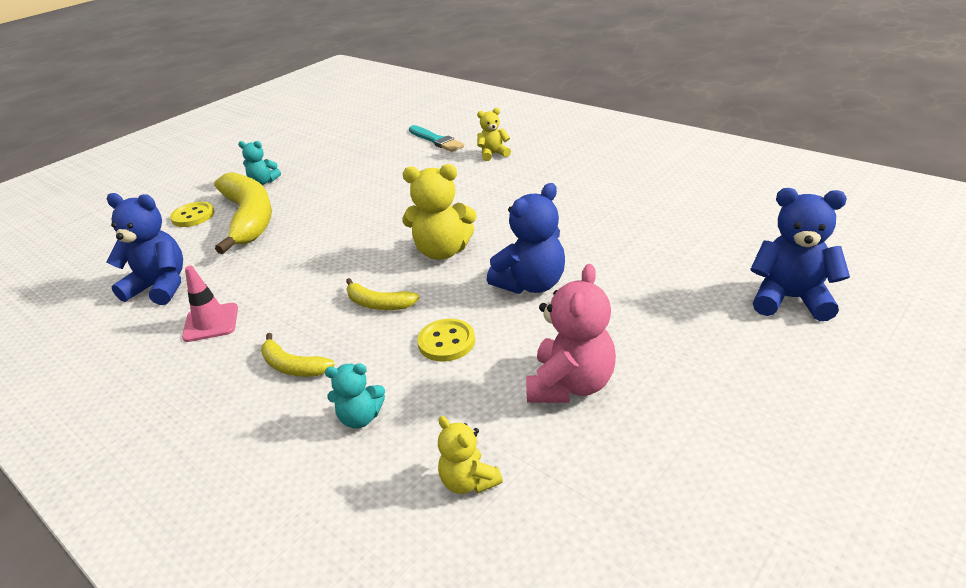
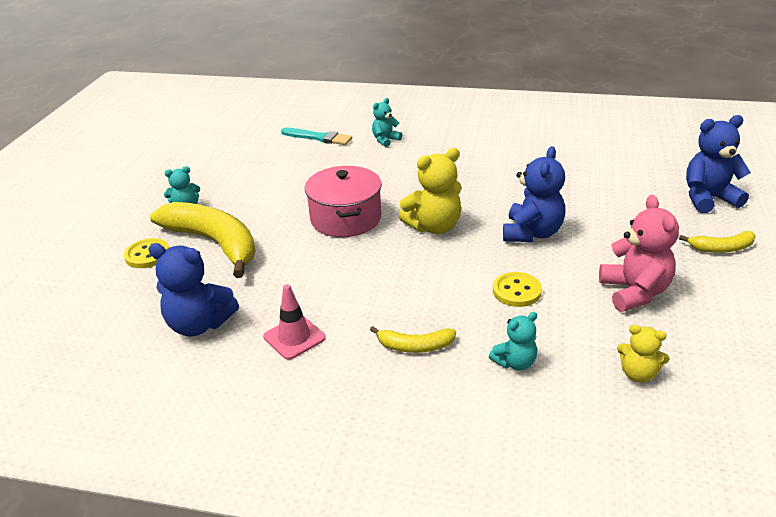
camera: 30 degrees left, 0 degrees up
blue teddy bear [107,193,183,305] -> blue teddy bear turned 150 degrees counterclockwise [149,243,239,337]
yellow banana [346,278,419,310] -> yellow banana moved to [679,231,756,253]
yellow teddy bear [477,108,511,161] -> turquoise teddy bear [372,98,402,147]
none -> pink pot [305,166,382,237]

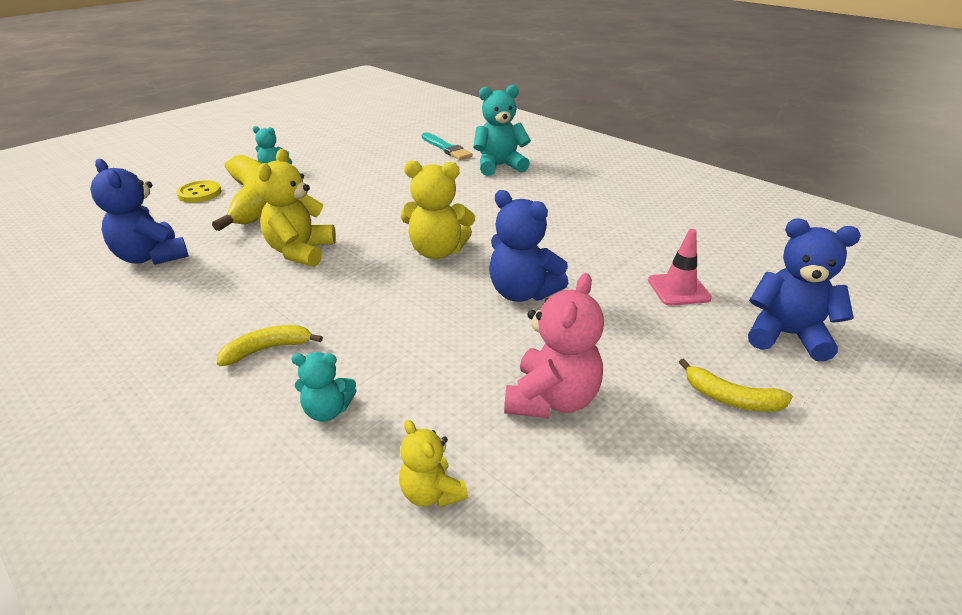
camera: 30 degrees right, 0 degrees up
pink traffic cone [263,284,326,360] -> pink traffic cone moved to [648,229,712,306]
pink pot [305,166,382,237] -> none
yellow banana [370,326,456,353] -> yellow banana turned 120 degrees clockwise [217,325,323,366]
turquoise teddy bear [372,98,402,147] -> turquoise teddy bear [473,85,531,176], size x1.73
yellow button [493,272,542,307] -> none
blue teddy bear [503,146,565,242] -> blue teddy bear turned 75 degrees clockwise [489,190,568,302]
none -> yellow teddy bear [256,149,336,267]

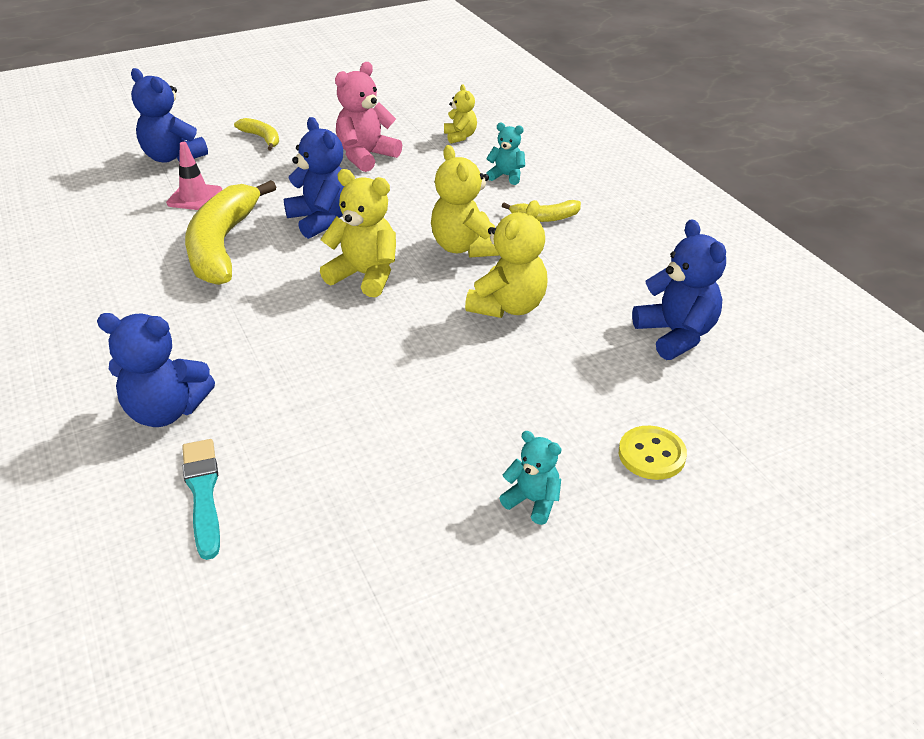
camera: 160 degrees left, 5 degrees up
yellow banana [212,155,267,231] -> yellow banana moved to [185,180,276,285]
turquoise teddy bear [473,85,531,176] -> blue teddy bear [97,313,215,427]
none -> yellow teddy bear [431,145,499,258]

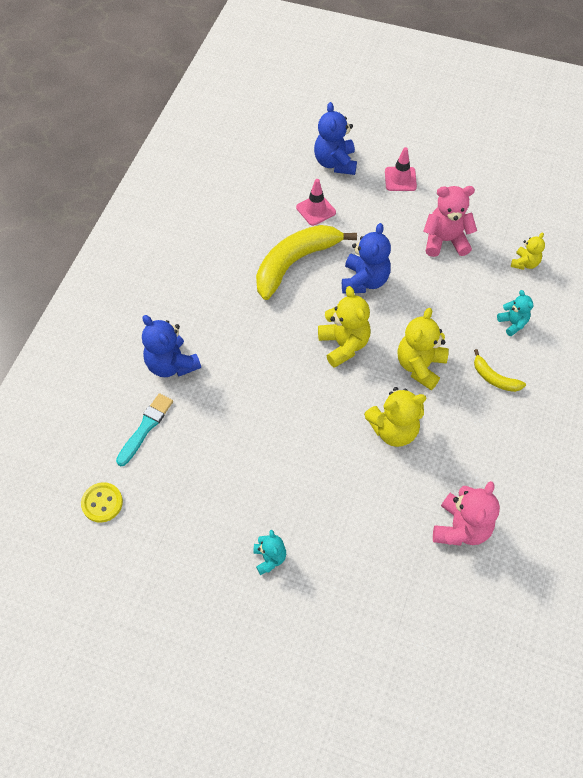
camera: 45 degrees right, 20 degrees up
yellow banana [234,118,279,150] -> pink traffic cone [385,147,417,191]
yellow button [619,426,687,480] -> yellow button moved to [81,482,123,523]
blue teddy bear [632,219,726,360] -> pink teddy bear [433,481,500,546]

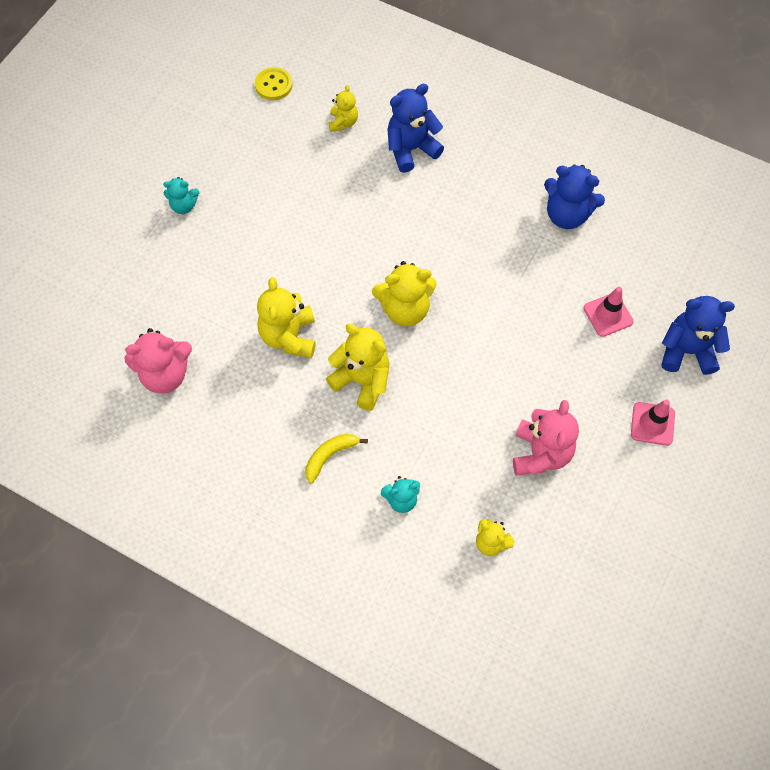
camera: 100 degrees right, 5 degrees up
turquoise brush [116,393,173,466] -> yellow teddy bear [329,85,358,132]
yellow banana [256,225,357,300] -> none
blue teddy bear [342,223,391,294] -> blue teddy bear moved to [544,164,605,229]
pink teddy bear [433,481,500,546] -> pink teddy bear turned 45 degrees counterclockwise [124,328,192,393]

